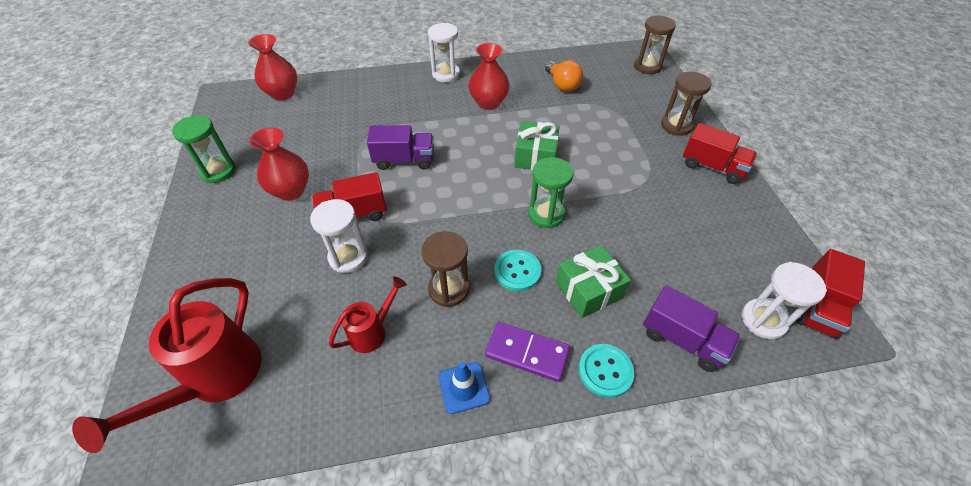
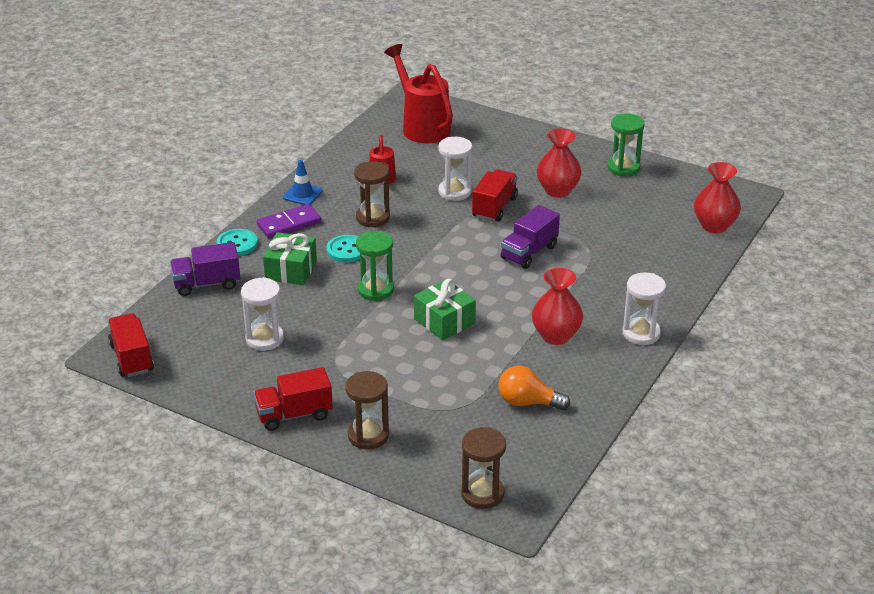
camera: 130 degrees right, 15 degrees down
white hourglass [742,262,827,339] -> white hourglass moved to [241,277,284,351]

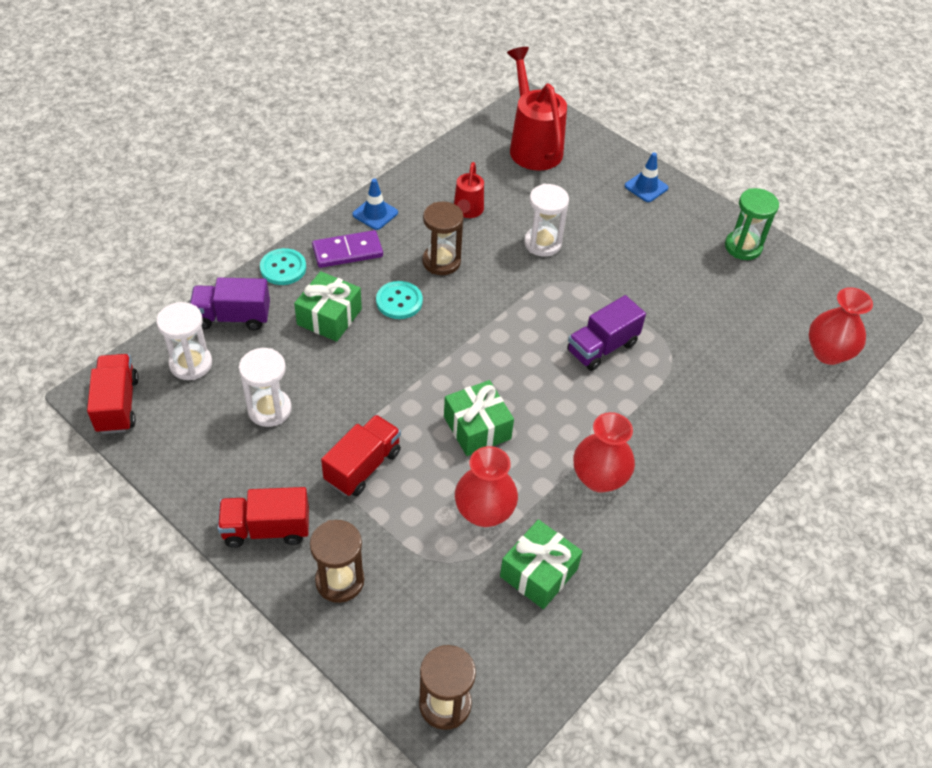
camera: 10 degrees right, 15 degrees up
green hourglass [356,231,394,301] -> none
red truck [472,169,518,222] -> red truck moved to [321,415,401,496]
orange light bulb [498,366,570,410] -> green gift [500,519,583,609]
red vase [537,128,582,198] -> red vase moved to [455,446,518,527]
white hourglass [622,272,666,345] -> white hourglass moved to [157,302,212,380]
none -> blue traffic cone [625,152,668,202]

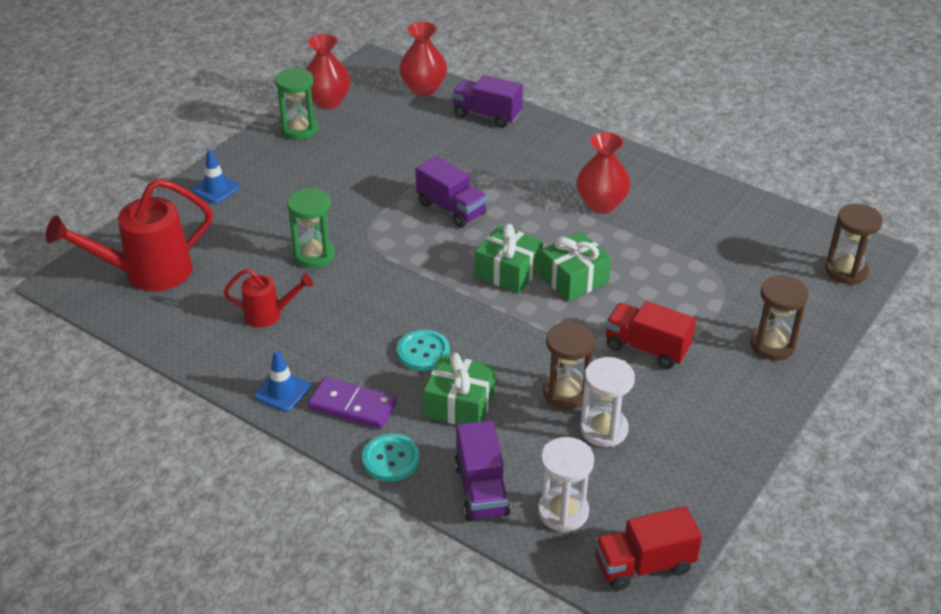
camera: 95 degrees left, 10 degrees down
red truck [218,487,309,548] -> none
purple domino [312,230,383,268] -> purple domino turned 45 degrees counterclockwise [308,377,397,429]
brown hourglass [422,201,464,275] -> brown hourglass moved to [543,321,595,410]
red vase [455,446,518,527] -> red vase moved to [306,34,351,109]
green gift [500,519,583,609] -> green gift moved to [475,224,543,294]
white hourglass [524,184,569,257] -> green hourglass [287,188,335,268]
none -> purple truck [452,75,523,128]

